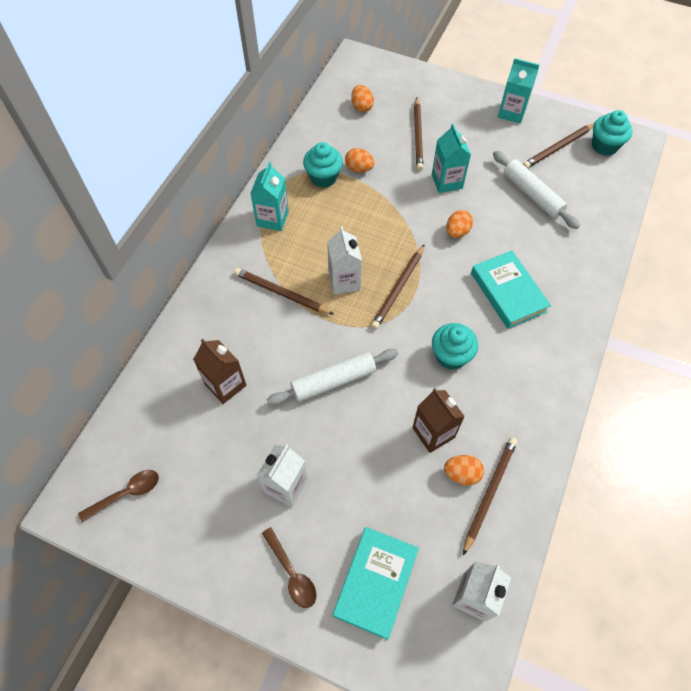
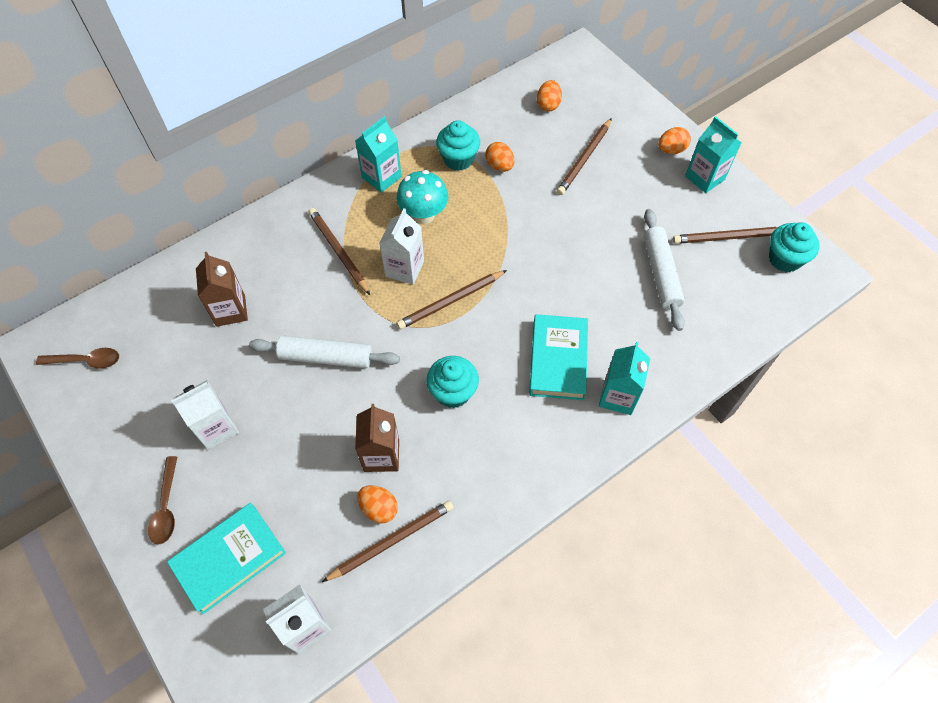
camera: 30 degrees right, 0 degrees up
turquoise carton [432,123,471,193] -> turquoise carton moved to [599,342,650,415]
orange egg [446,210,473,238] -> orange egg moved to [658,127,691,154]
none -> turquoise mushroom [397,170,448,224]

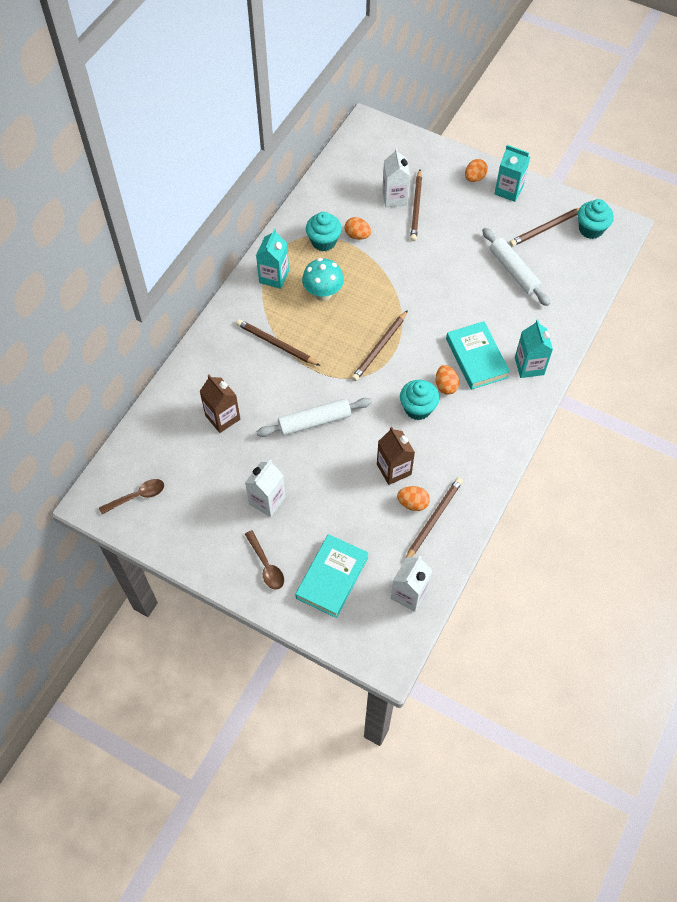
camera: 25 degrees left, 0 degrees up
white carton [379,209,424,285] -> white carton moved to [382,148,410,207]
orange egg [537,80,562,112] -> orange egg moved to [435,365,459,394]

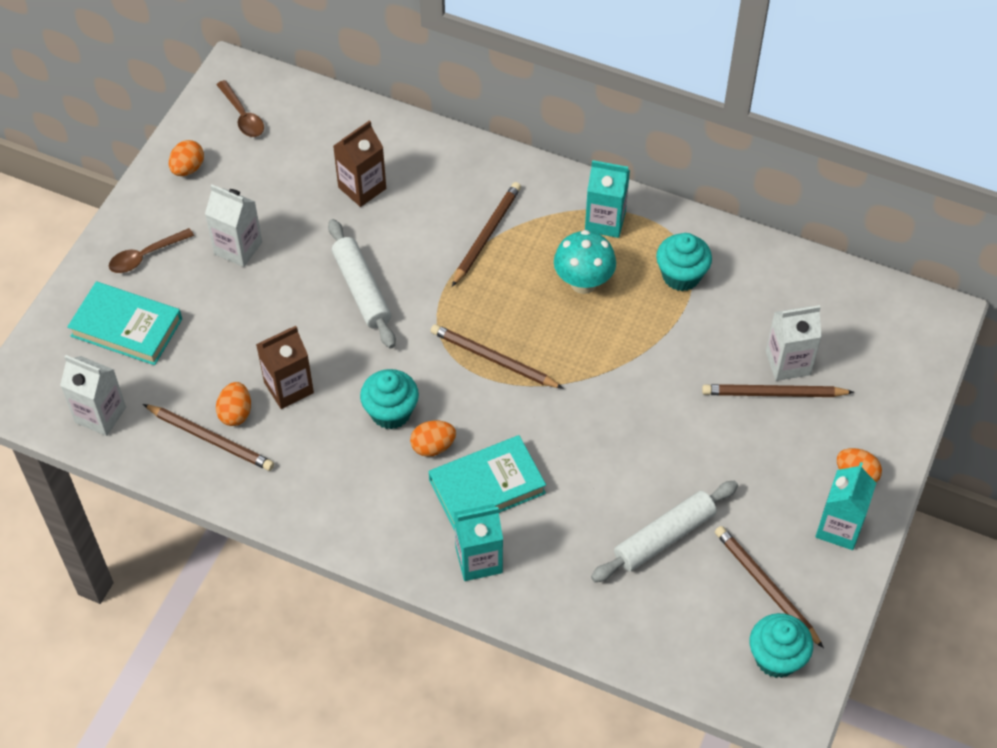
camera: 85 degrees right, 5 degrees down
orange egg [345,217,371,240] -> orange egg moved to [169,140,204,176]

